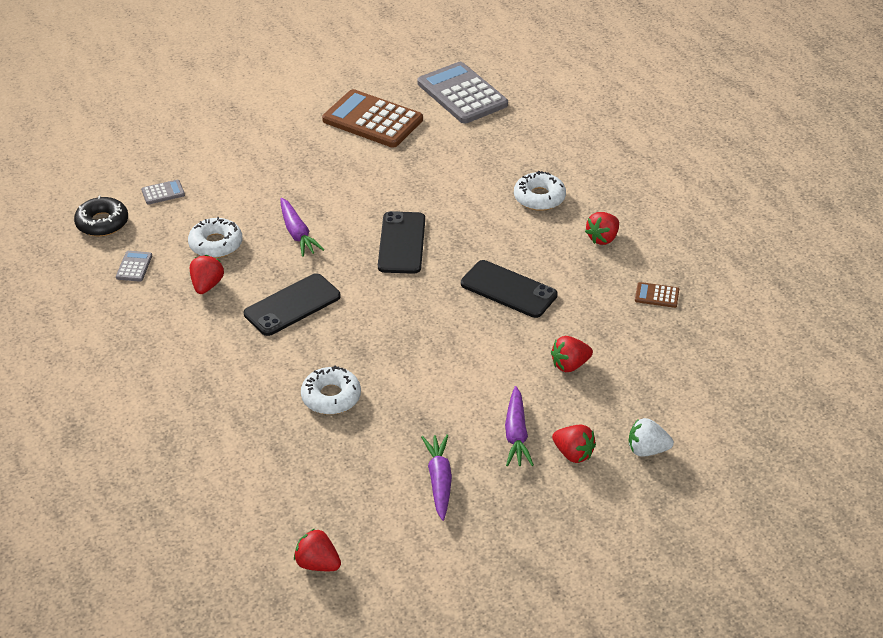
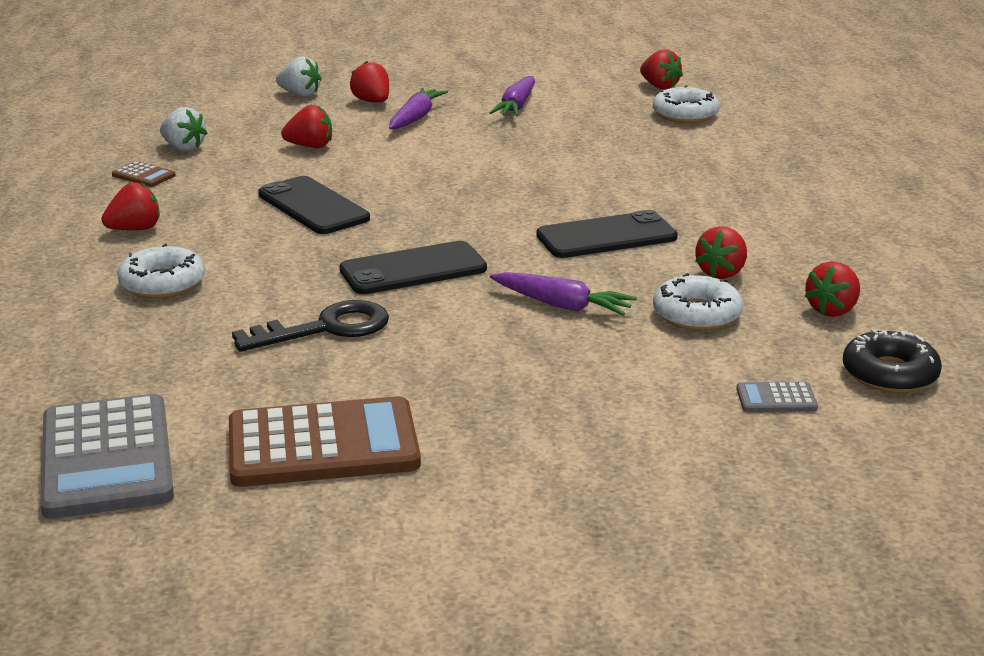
camera: 160 degrees left, 15 degrees down
grey calculator [116,251,152,282] -> red strawberry [805,261,860,317]
purple carrot [280,198,324,257] -> purple carrot turned 120 degrees clockwise [490,272,637,316]
white donut [301,366,361,415] -> white donut moved to [653,85,720,123]
brown calculator [322,89,423,148] -> brown calculator turned 60 degrees counterclockwise [229,396,421,487]
black phone [378,211,425,274] -> black phone turned 45 degrees clockwise [339,241,487,294]
none -> white strawberry [160,107,207,151]
none -> black key [232,300,389,352]

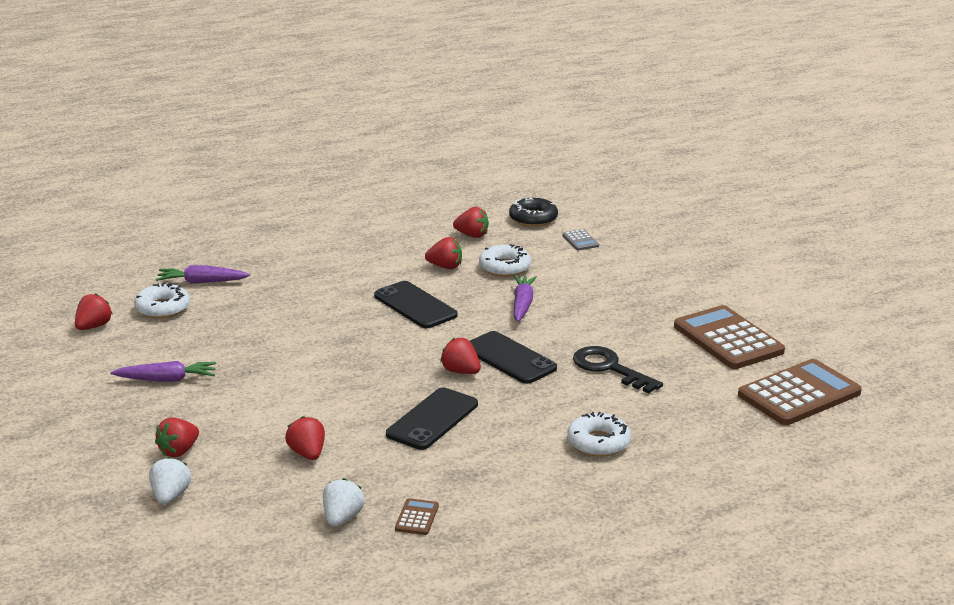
camera: 110 degrees left, 0 degrees up
grey calculator [40,394,174,519] -> brown calculator [738,359,862,425]
red strawberry [102,182,160,230] -> red strawberry moved to [440,338,481,374]
purple carrot [389,88,448,129] -> purple carrot moved to [156,265,250,284]

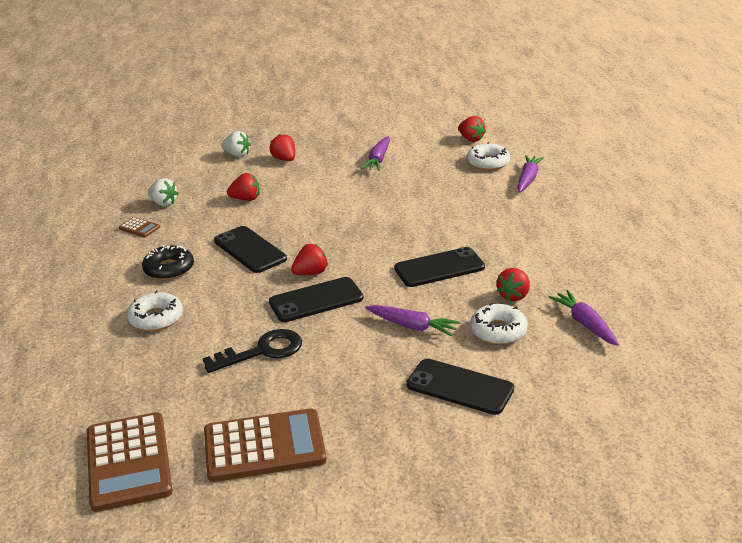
camera: 110 degrees right, 5 degrees up
red strawberry [453,207,489,238] -> purple carrot [548,290,619,346]
black donut [509,197,558,227] -> black donut moved to [142,245,194,280]
grey calculator [562,229,599,250] -> none
none -> black phone [406,359,514,415]

